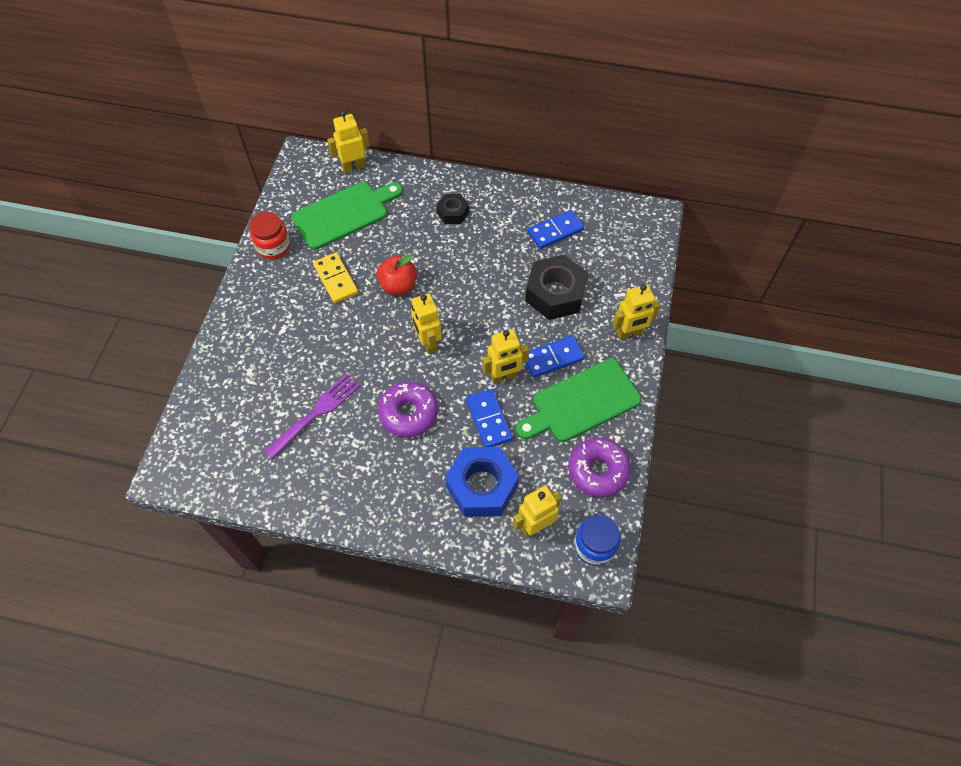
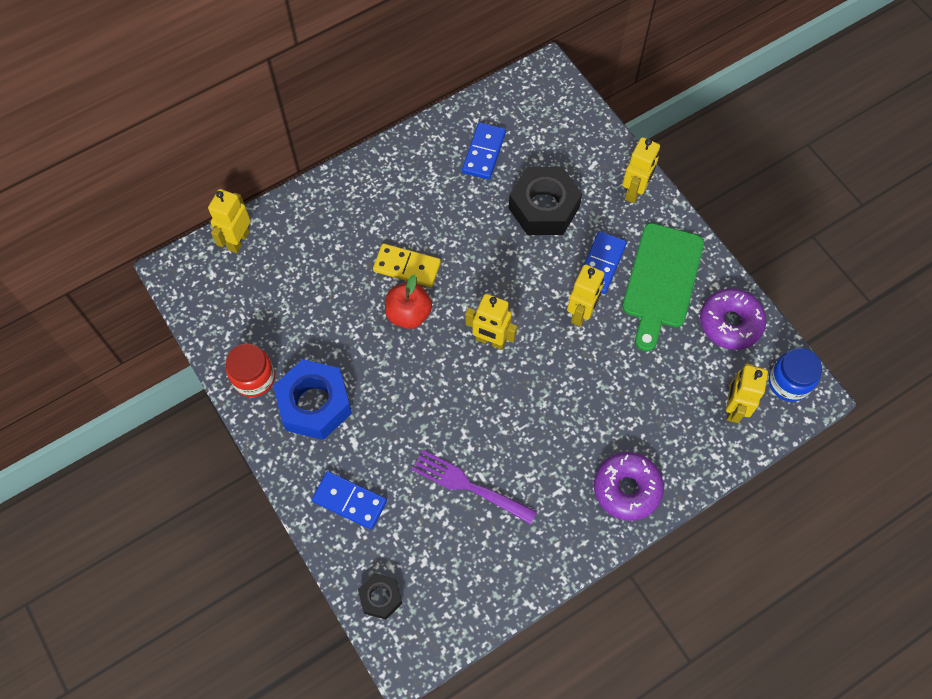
camera: 45 degrees left, 5 degrees up
purple fork [264,374,360,459] -> purple fork turned 60 degrees counterclockwise [412,450,537,524]
green cutting board [291,182,403,250] -> none
yellow domino [313,253,358,303] -> yellow domino moved to [373,243,441,287]
purple donut [378,381,438,437] -> purple donut moved to [594,452,664,521]
black nut [436,194,469,224] -> black nut moved to [358,573,402,620]
blue nut [445,447,519,517] -> blue nut moved to [273,359,352,440]
blue domino [466,389,513,447] -> blue domino moved to [312,471,387,530]

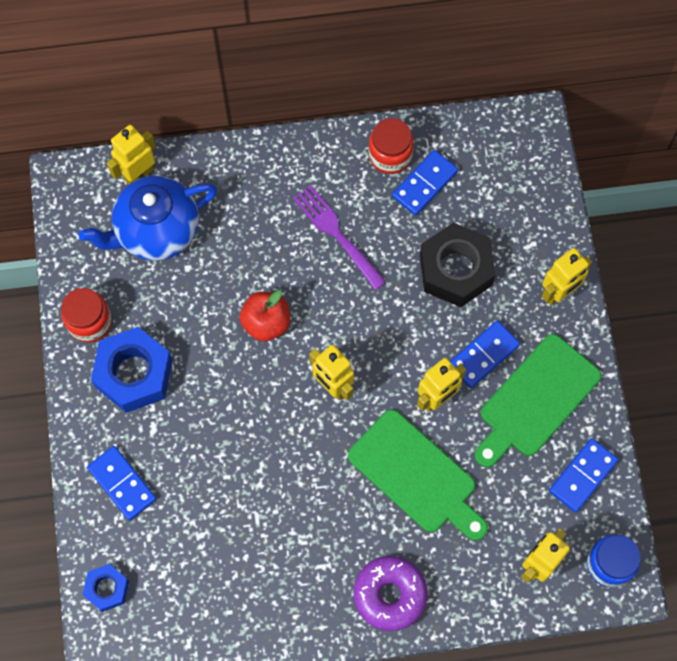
camera: 25 degrees right, 5 degrees up
black nut [358,573,402,620] -> blue nut [83,564,129,612]
yellow domino [373,243,441,287] -> none
purple fork [412,450,537,524] -> purple fork moved to [293,185,386,290]
purple donut [700,289,766,350] -> blue domino [549,438,619,512]
none -> blue teapot [79,176,217,261]
none -> green cutting board [348,409,488,541]
none -> red jar [369,118,414,174]

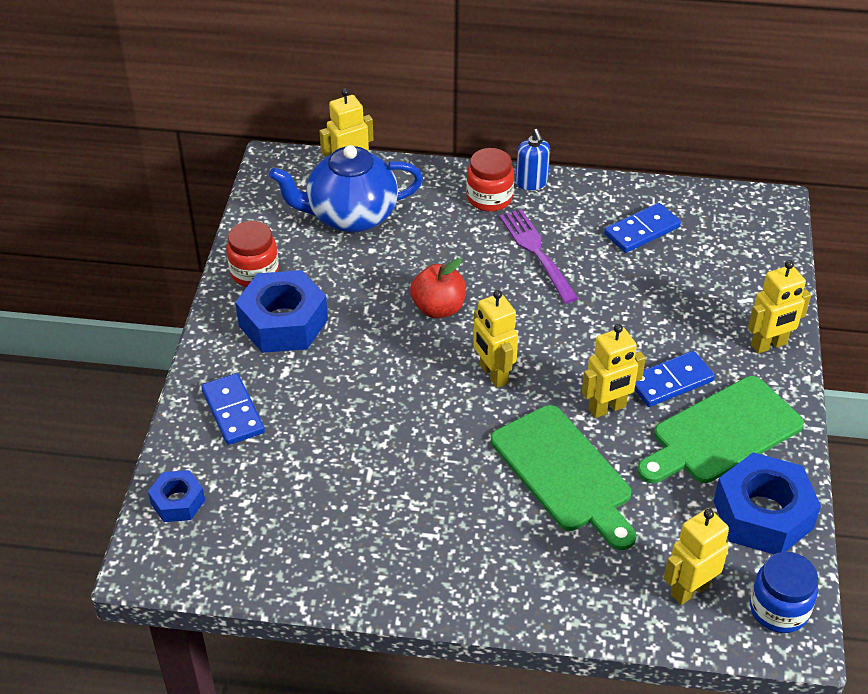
camera: 15 degrees right, 25 degrees down
purple donut [354,556,428,631] -> none
red jar [369,118,414,174] -> red jar moved to [467,148,514,212]
black nut [420,222,495,307] -> none
blue domino [549,438,619,512] -> blue nut [714,452,821,554]
none -> blue soap dispenser [516,129,550,190]

